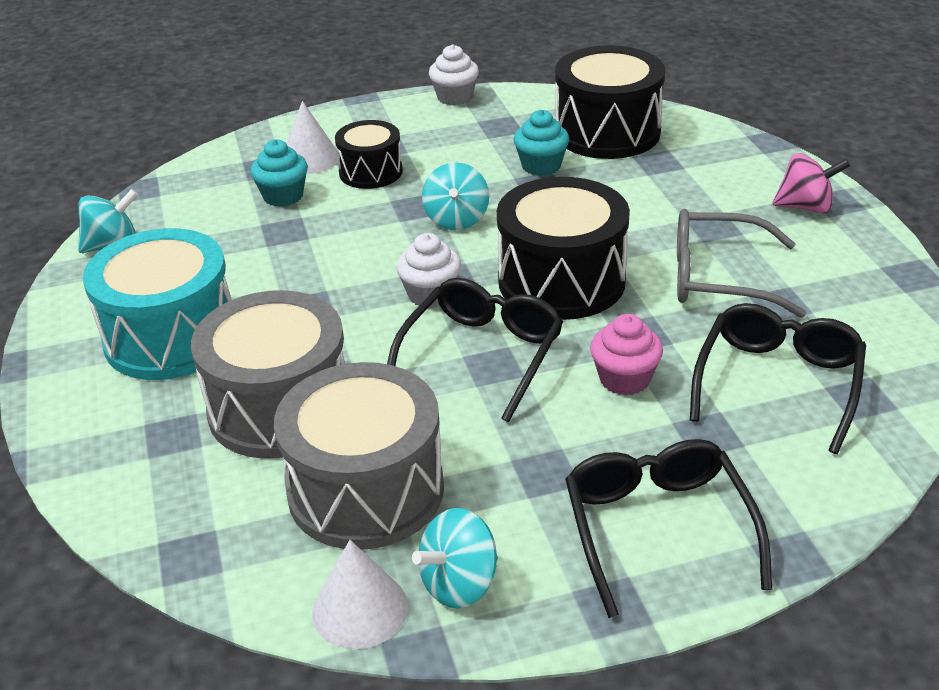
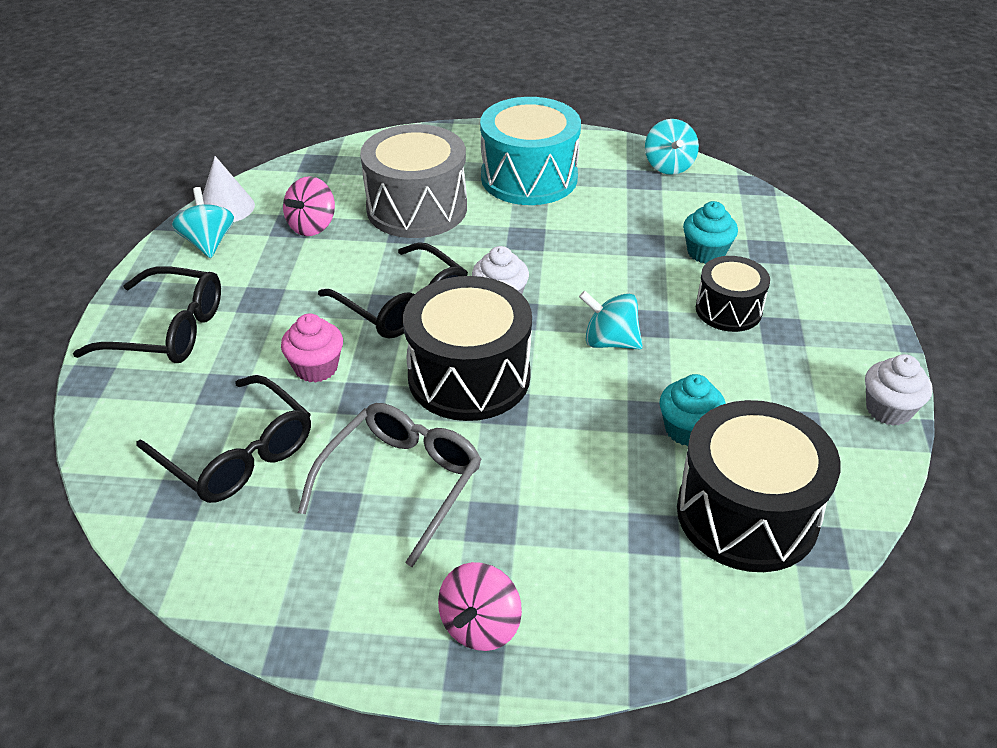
camera: 110 degrees right, 5 degrees up
grey drum [274,362,444,550] -> pink spinning top [283,176,335,236]
white cone [287,101,338,174] -> none

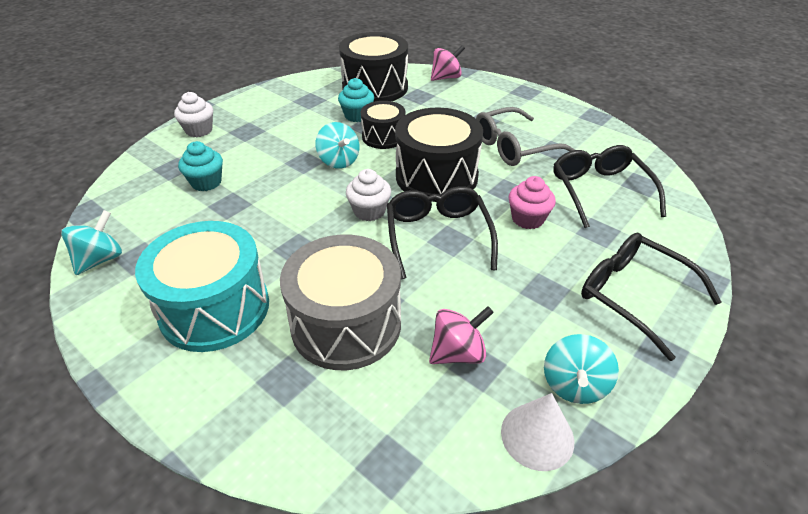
camera: 145 degrees left, 0 degrees up
pink spinning top [438,562,522,651] -> pink spinning top moved to [431,45,465,81]
black drum [696,256,770,332] -> black drum moved to [361,101,406,149]
white cupcake [865,354,933,425] -> white cupcake moved to [174,92,213,137]

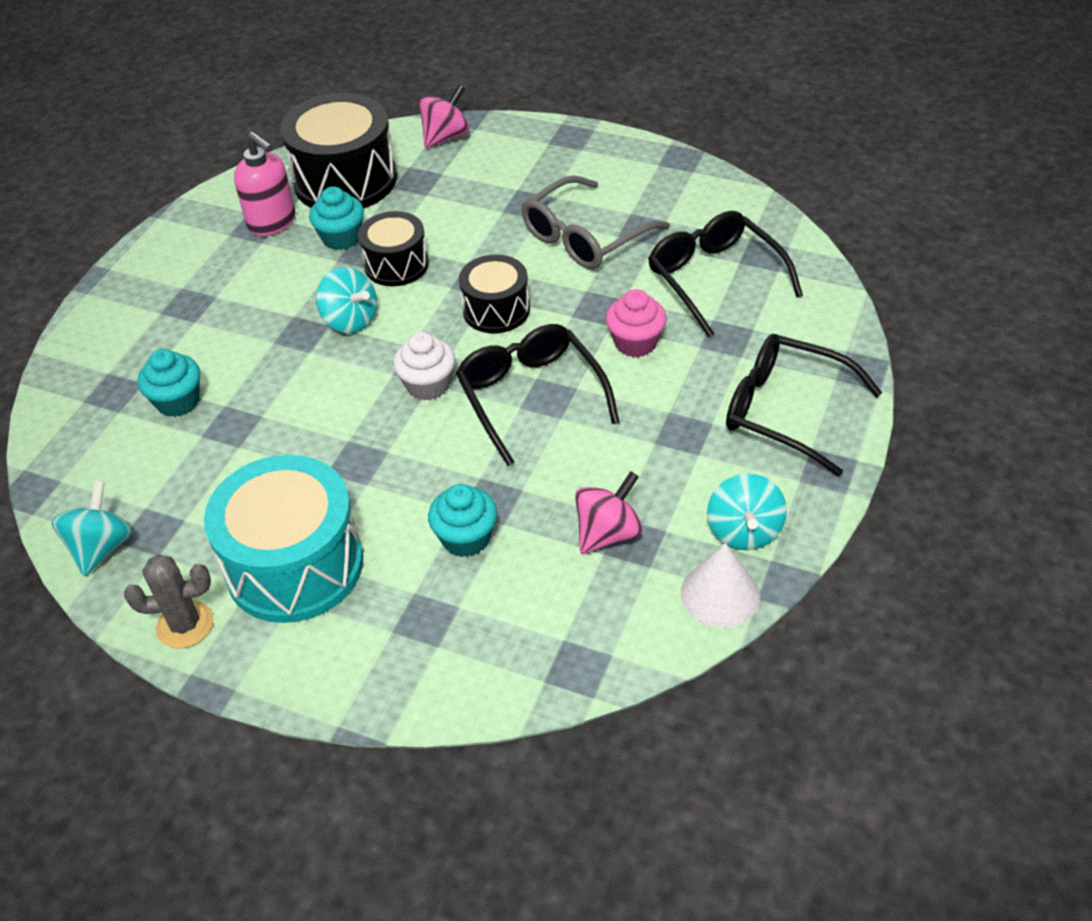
camera: 15 degrees left, 5 degrees up
white cupcake [174,92,213,137] -> none
grey drum [280,235,401,370] -> turquoise cupcake [428,484,497,557]
black drum [395,108,483,202] -> black drum [459,255,530,333], size x0.58
none -> grey cactus [124,555,214,649]
none -> pink soap dispenser [234,132,295,236]

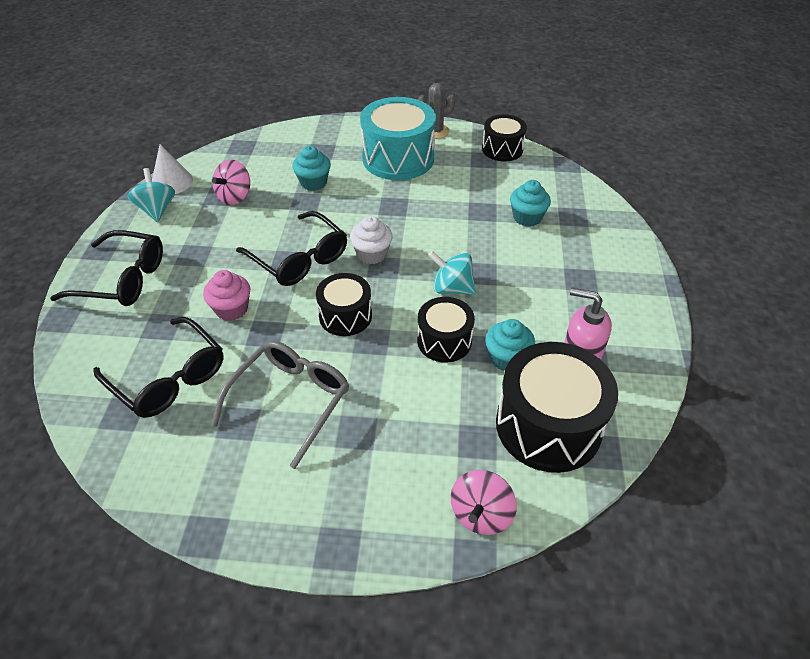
camera: 160 degrees right, 0 degrees up
turquoise spinning top [51,481,133,576] -> black drum [482,114,527,161]

